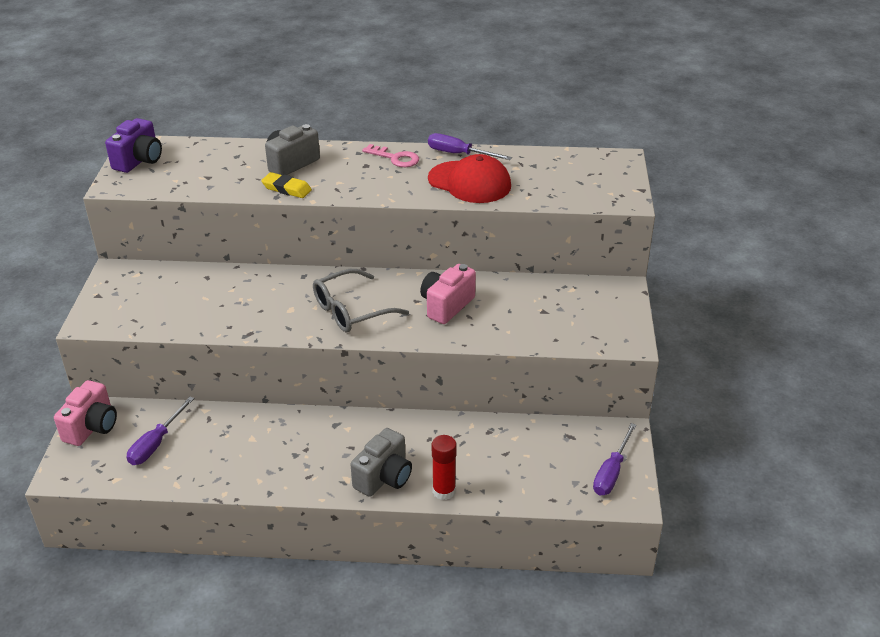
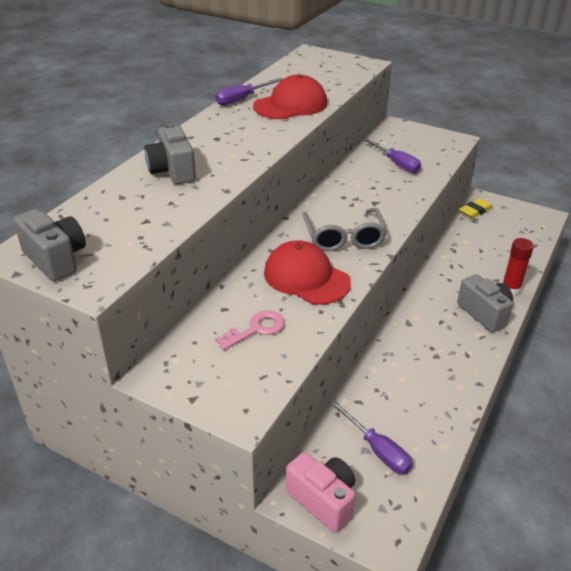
camera: 65 degrees left, 0 degrees up
purple camera [105,118,162,173] -> grey camera [13,209,86,281]
yellow eraser [261,172,312,198] -> yellow eraser moved to [459,198,493,219]
pink key [362,144,419,167] -> pink key moved to [215,311,285,350]
pink camera [420,264,476,324] -> none
purple screwdriver [593,423,637,495] -> purple screwdriver moved to [362,137,421,173]
none -> red cap [264,240,351,305]

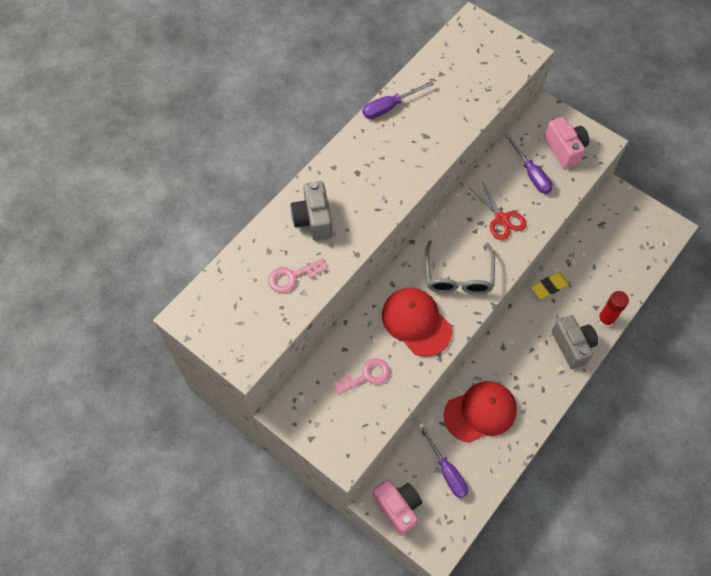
camera: 10 degrees right, 25 degrees up
grey camera [13,209,86,281] -> none
red cap [253,74,327,119] -> red cap moved to [444,381,517,443]
yellow eraser [459,198,493,219] -> yellow eraser moved to [531,272,569,299]
none -> pink key [268,258,327,293]
none -> red scissors [469,181,526,240]
none -> pink camera [544,117,589,169]

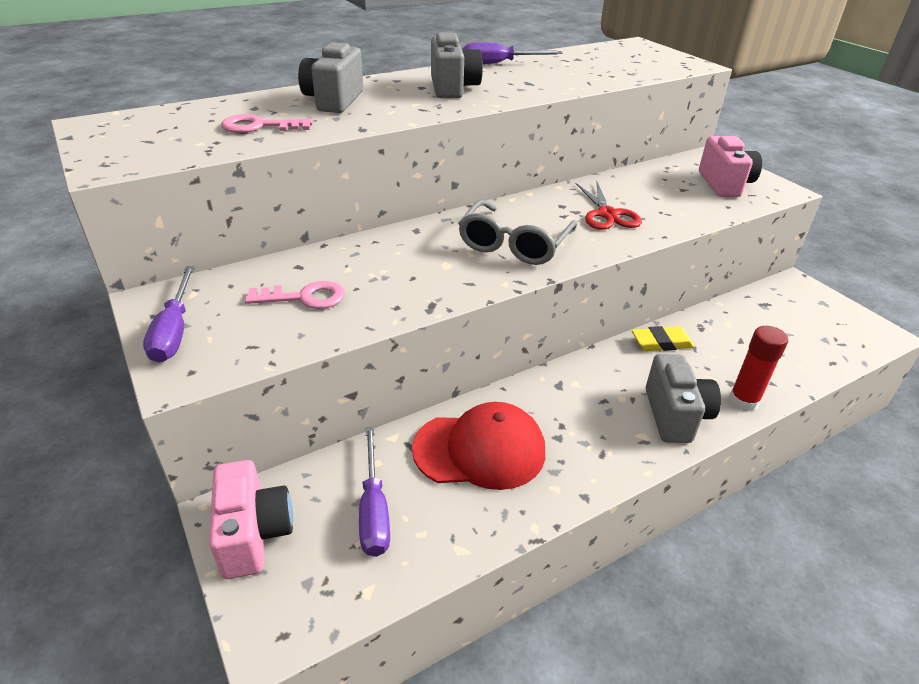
camera: 20 degrees right, 25 degrees down
red cap [382,288,452,357] -> none
purple screwdriver [505,135,553,194] -> purple screwdriver moved to [143,266,195,363]
none -> grey camera [431,33,483,98]

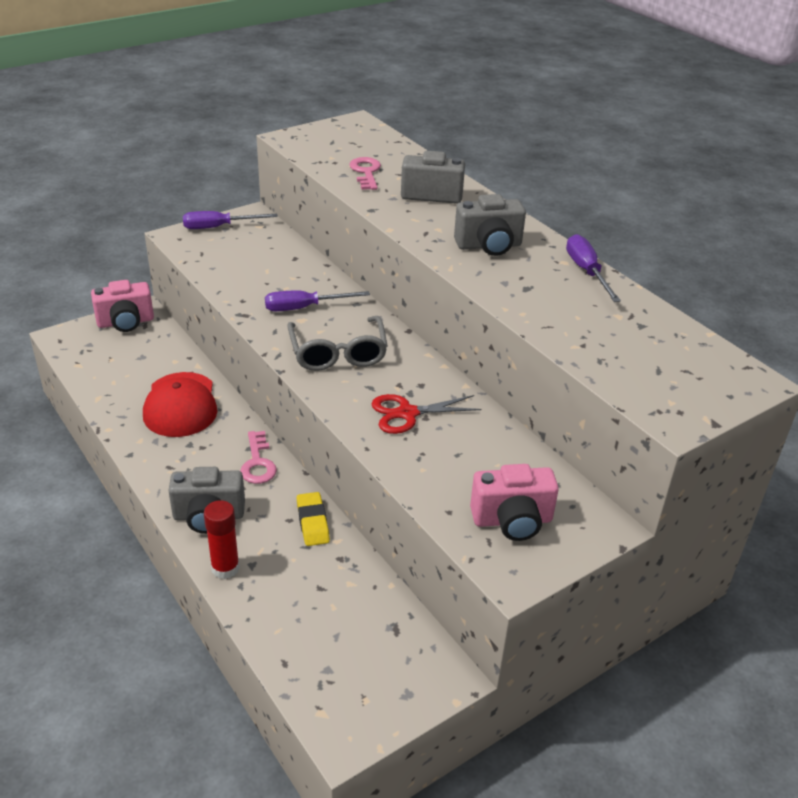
camera: 85 degrees right, 0 degrees up
pink key [245,281,345,309] -> pink key moved to [240,431,277,484]
purple screwdriver [359,427,390,557] -> purple screwdriver moved to [265,290,370,311]
grey glasses [458,200,577,265] -> grey glasses turned 120 degrees counterclockwise [287,316,388,371]

